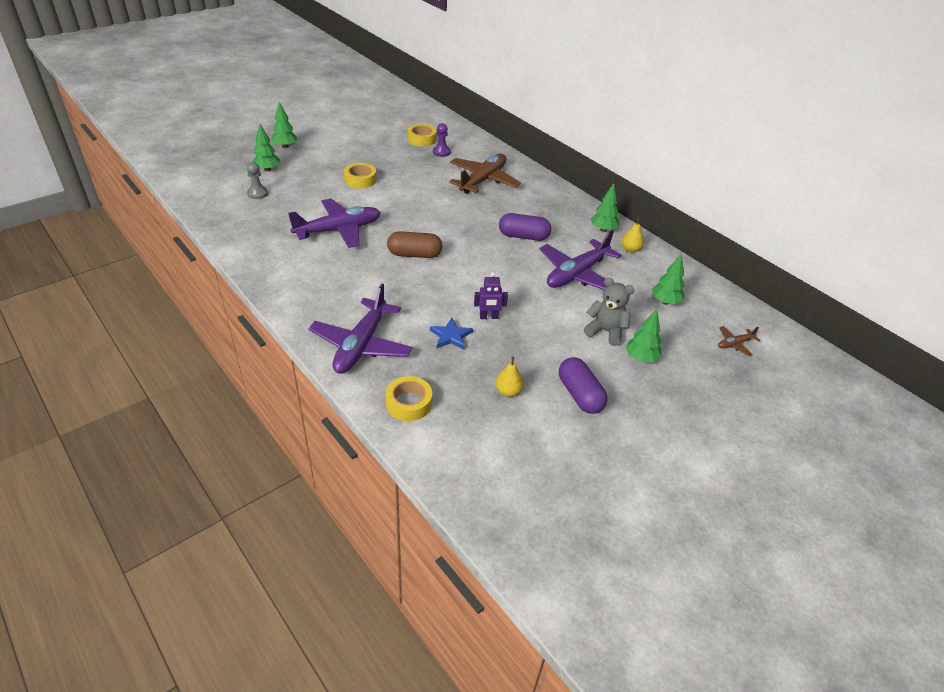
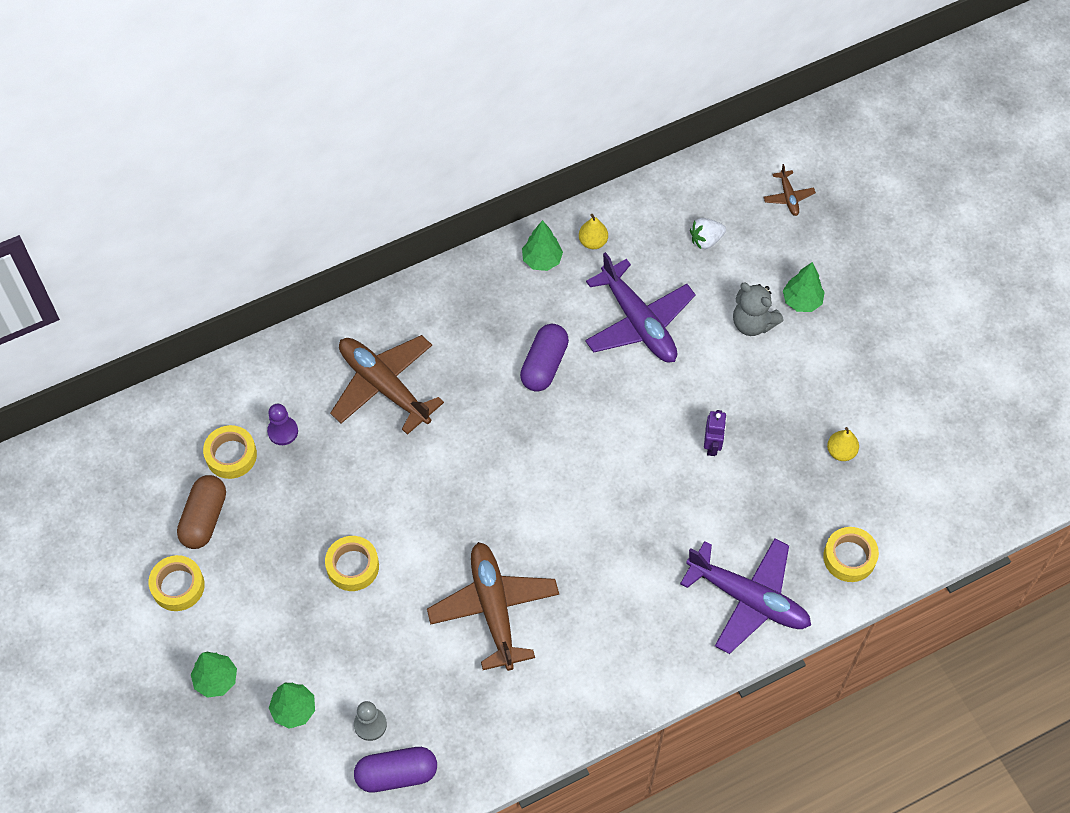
camera: 75 degrees left, 20 degrees up
purple plane [288,199,381,248] -> brown plane [427,542,559,671]
brown capsule [387,231,443,258] -> brown capsule moved to [177,475,226,549]
blue star [430,318,473,349] -> none
purple capsule [559,357,608,414] -> purple capsule moved to [354,747,437,793]
grey teddy bear [584,278,634,346] -> grey teddy bear turned 90 degrees counterclockwise [733,283,784,336]
green tree [652,253,685,305] -> white strawberry [690,218,726,249]
none -> yellow tape [149,555,205,611]

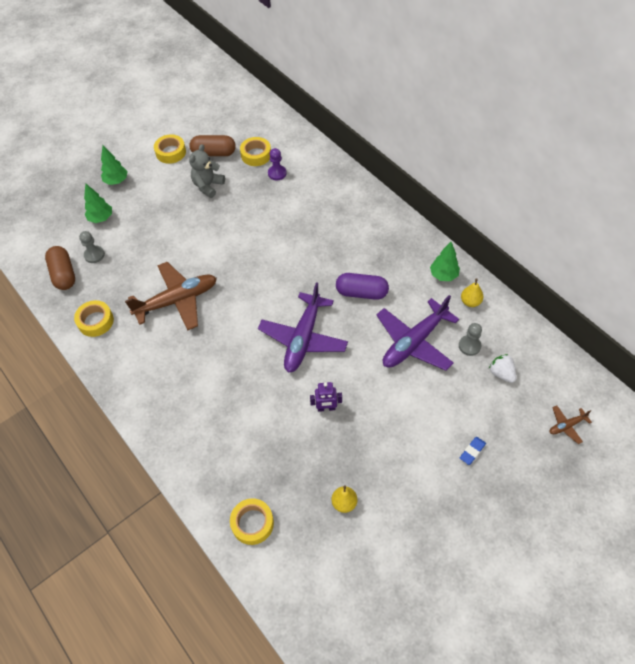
camera: 80 degrees right, 5 degrees down
yellow tape [325,536,379,591] -> yellow tape moved to [74,300,114,337]
brown plane [330,335,444,435] -> none
purple capsule [354,747,437,793] -> brown capsule [45,246,75,290]
purple plane [680,538,811,654] -> purple plane moved to [258,282,348,373]
grey teddy bear [733,283,784,336] -> grey teddy bear moved to [189,144,225,198]
green tree [783,262,825,312] -> blue eraser [460,437,486,465]
none -> grey pawn [459,323,482,356]

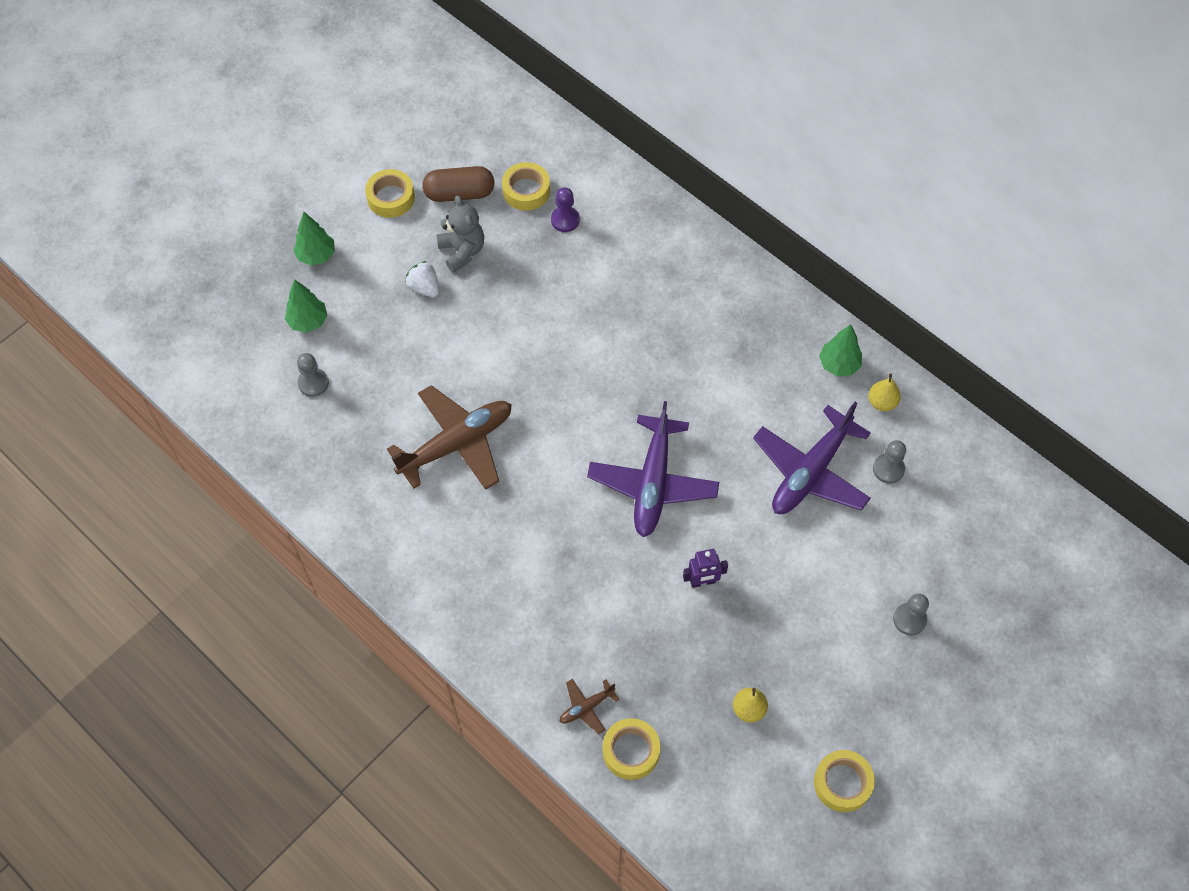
camera: 10 degrees left, 5 degrees up
brown capsule [45,246,75,290] -> none
yellow tape [74,300,114,337] -> yellow tape moved to [814,750,875,812]
grey teddy bear [189,144,225,198] -> grey teddy bear turned 135 degrees clockwise [436,196,484,272]
purple capsule [336,273,389,300] -> none
blue eraser [460,437,486,465] -> grey pawn [893,593,929,635]
white strawberry [489,354,516,383] -> white strawberry moved to [405,261,439,297]
brown plane [549,405,592,444] -> brown plane moved to [560,679,619,734]

